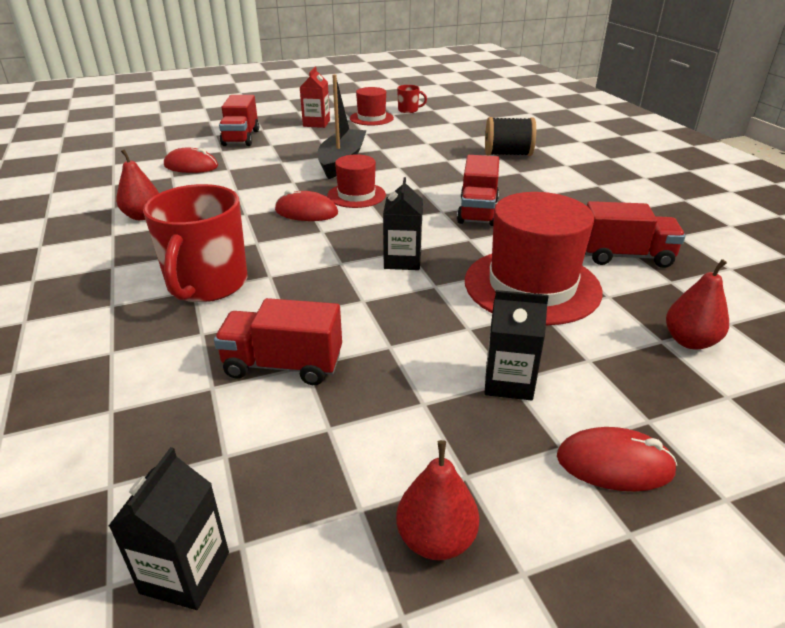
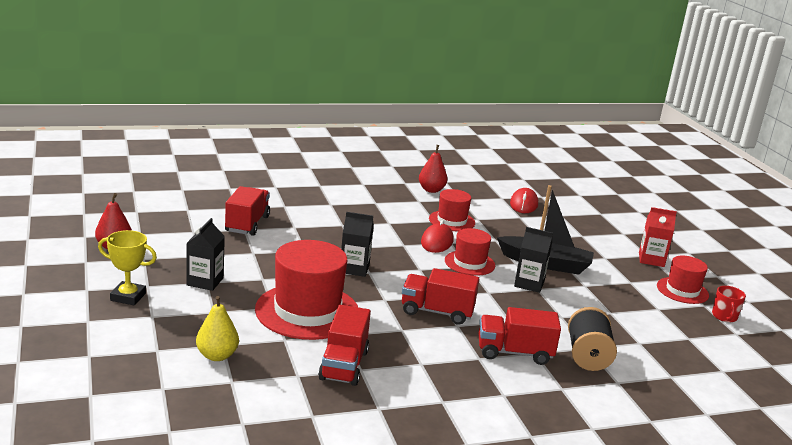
camera: 90 degrees right, 10 degrees down
black carton [109,447,229,610] -> black carton moved to [514,227,553,293]
red mug [143,184,248,302] -> none
red truck [219,95,259,146] -> red truck moved to [478,307,561,365]
red mouse [557,427,677,492] -> yellow trophy [98,230,157,306]
red pear [666,259,729,350] -> yellow pear [196,296,239,361]
none -> red hat [429,189,475,231]

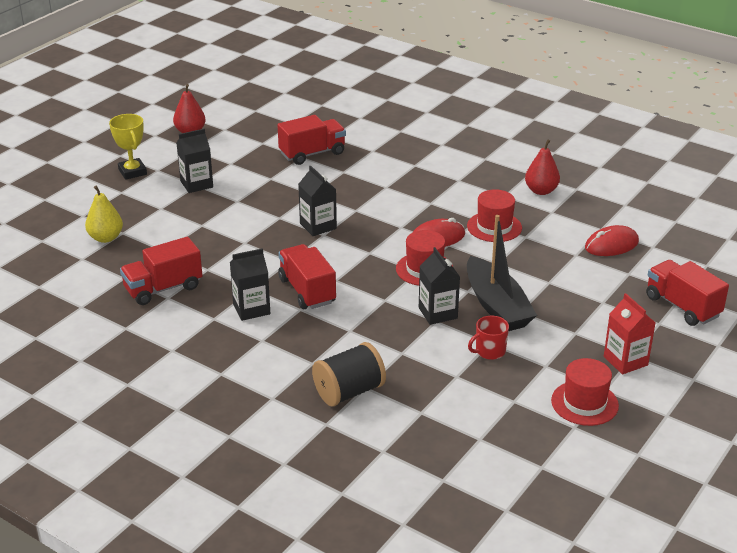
camera: 55 degrees right, 10 degrees up
red hat [255,240,359,340] -> none
red truck [478,307,561,365] -> red truck moved to [646,260,729,326]
red mug [712,286,746,323] -> red mug moved to [468,316,509,360]
none -> black carton [230,248,270,321]

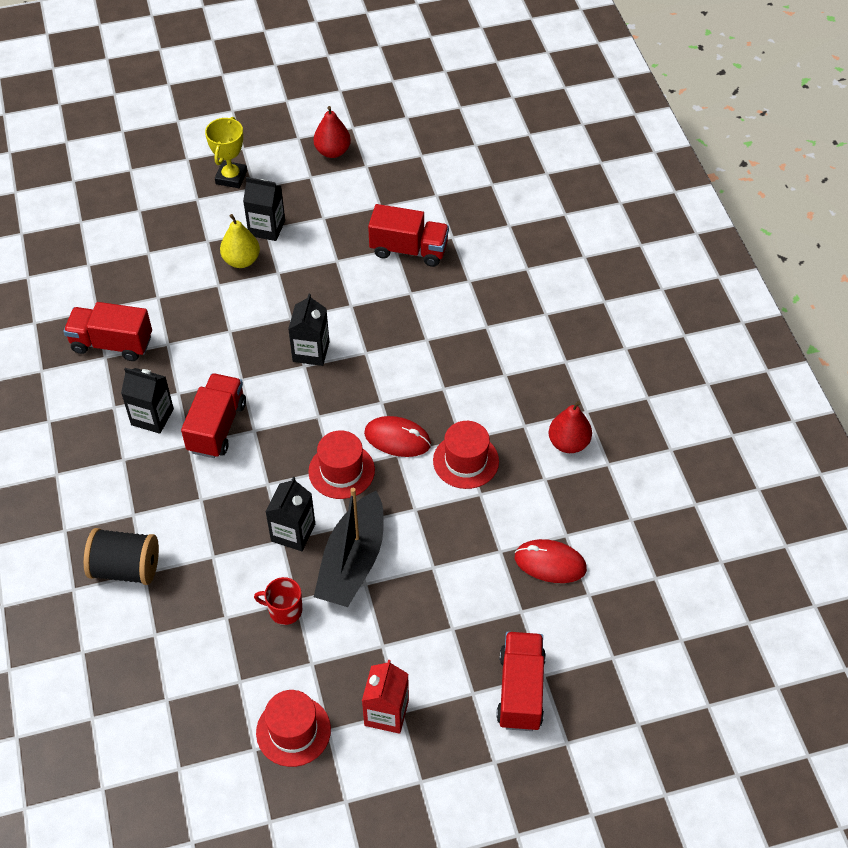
camera: 40 degrees right, 20 degrees up
yellow pear [85,186,123,243] -> yellow pear moved to [220,214,260,268]

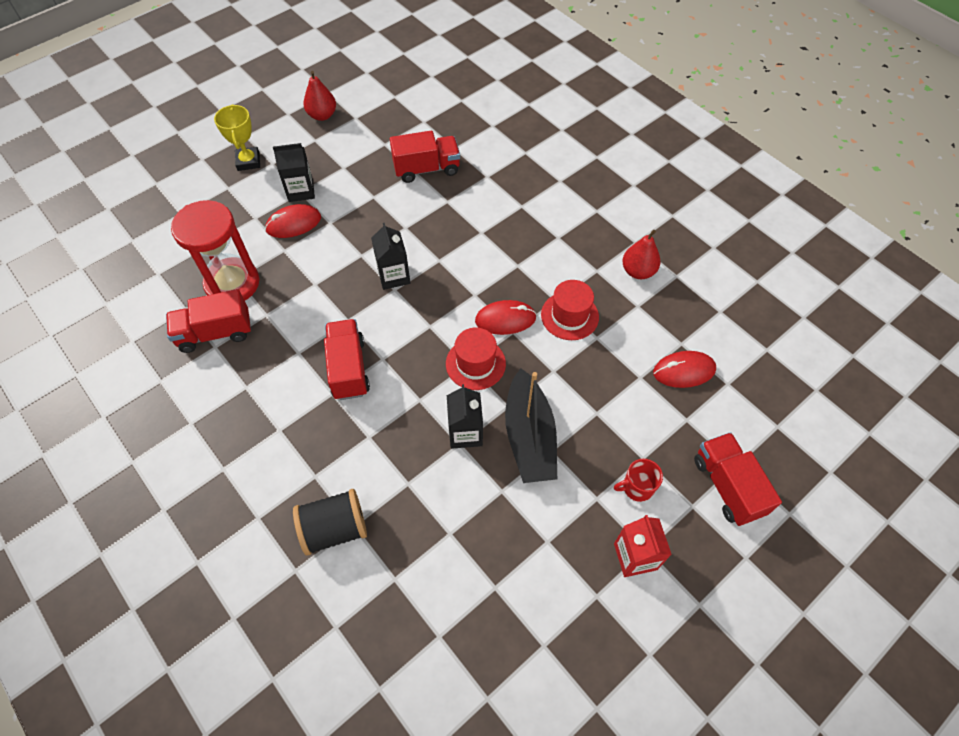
camera: 25 degrees left, 5 degrees up
black carton [121,368,174,434] -> none
yellow pear [220,214,260,268] -> red mouse [265,204,321,238]
red mug [254,577,302,625] -> red mug moved to [614,459,663,502]
red hat [256,690,331,767] -> none
none -> red hourglass [171,200,259,301]

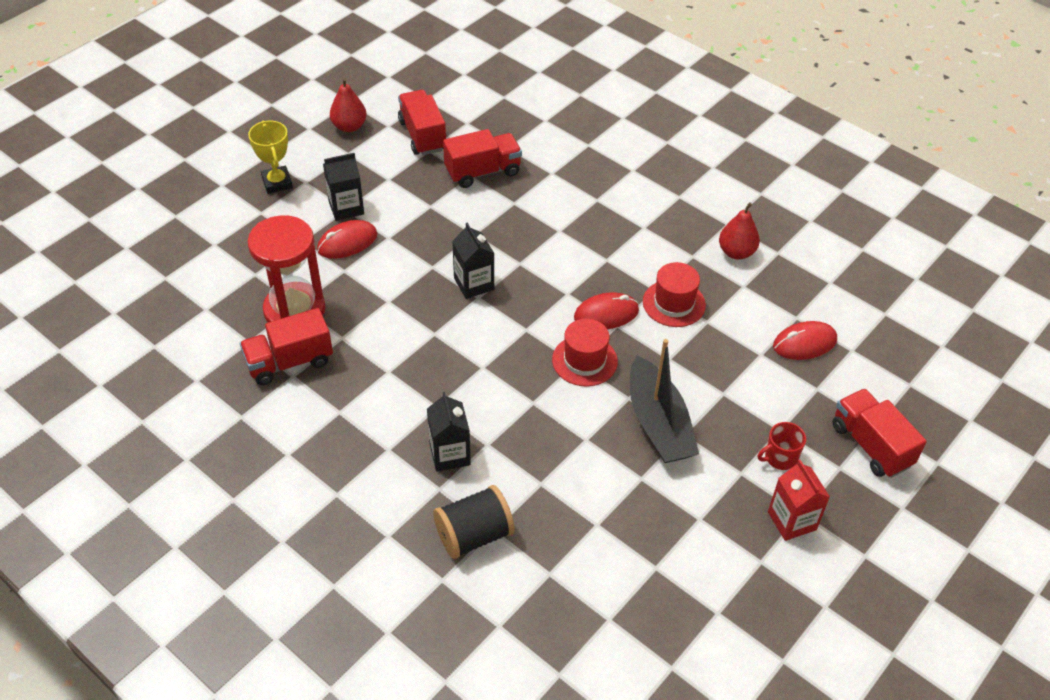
camera: 10 degrees left, 10 degrees down
red truck [324,319,370,400] -> red truck moved to [398,90,446,155]
black carton [447,384,483,449] -> black carton moved to [427,392,471,472]

